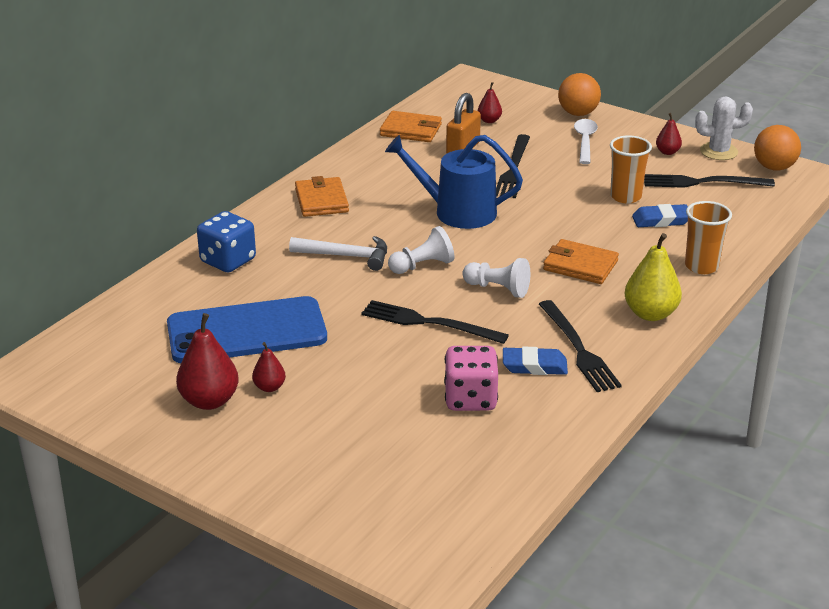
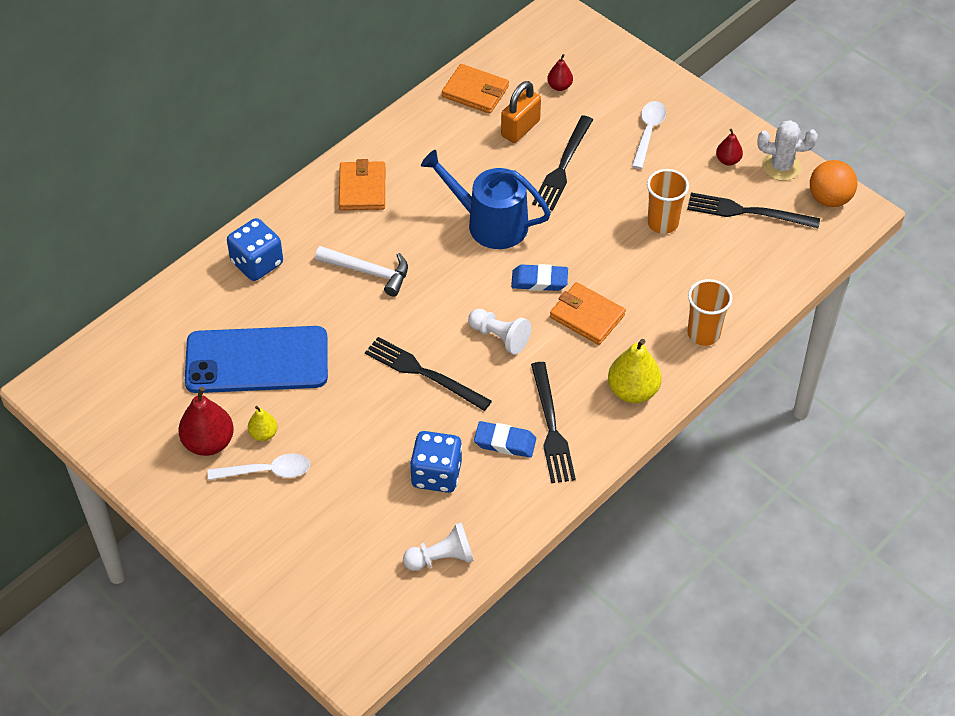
camera: 10 degrees right, 20 degrees up
red pear [252,342,286,392] -> yellow pear [248,406,278,441]
white pawn [388,226,454,274] -> white pawn moved to [403,522,474,571]
pink dice [444,346,498,411] -> blue dice [410,431,462,493]
orange ball [558,73,601,116] -> none
blue eraser [632,204,688,227] -> blue eraser moved to [511,264,568,291]
none -> white spoon [208,453,310,480]

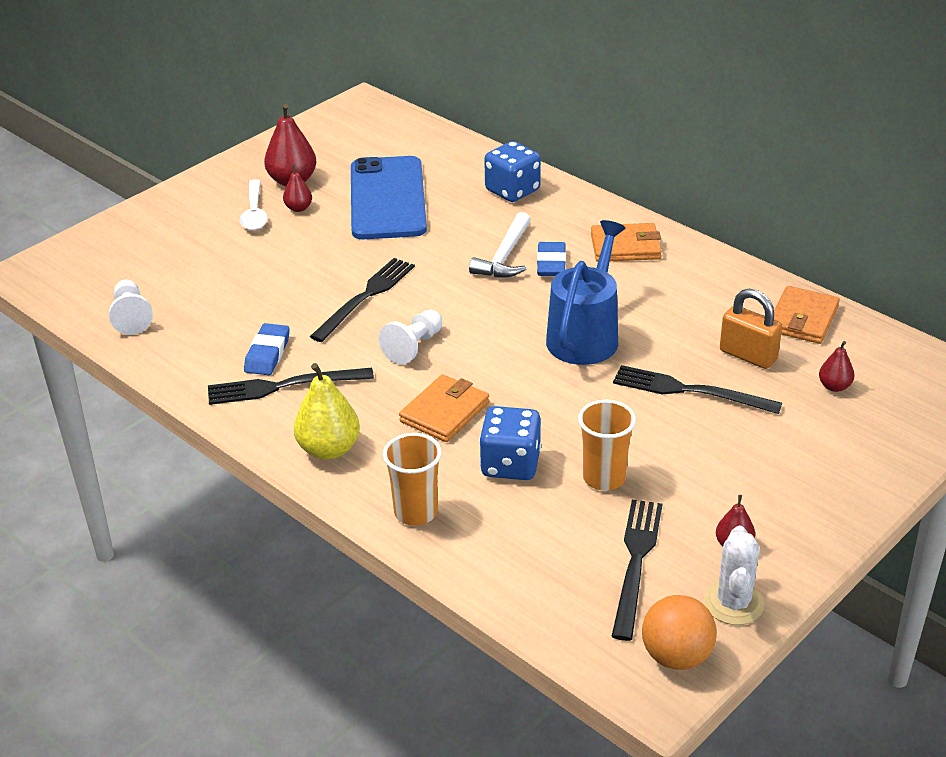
camera: 90 degrees right, 15 degrees down
yellow pear [248,406,278,441] -> red pear [283,165,312,212]
blue dice [410,431,462,493] -> blue dice moved to [479,406,541,480]
blue eraser [511,264,568,291] -> blue eraser moved to [537,242,566,276]
white spoon [632,101,666,169] -> none

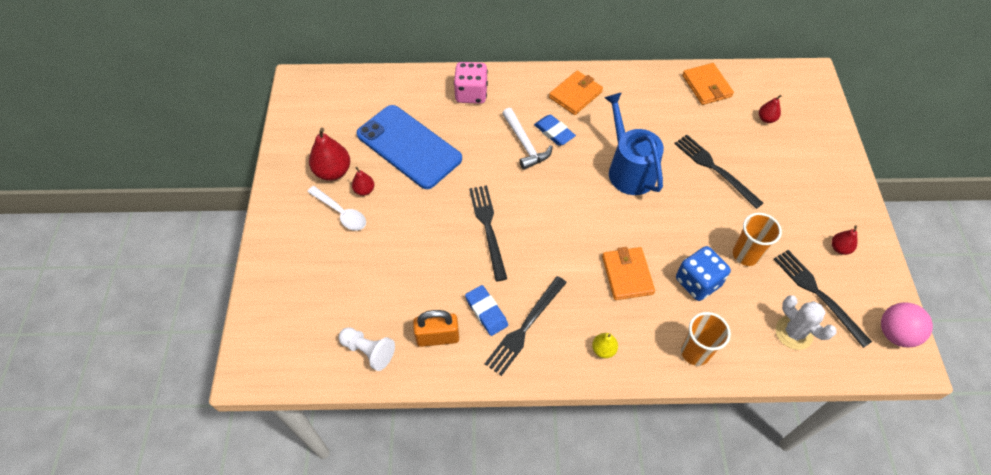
camera: 45 degrees left, 20 degrees up
yellow pear [294,363,360,459] -> yellow pear [592,333,618,358], size x0.55
white pawn [378,310,442,365] -> none
blue dice [484,141,541,202] -> pink dice [454,62,488,104]
black fork [613,365,782,414] -> black fork turned 75 degrees clockwise [674,135,763,209]
orange ball [642,595,717,670] -> pink ball [881,302,933,347]
white cactus [704,526,765,625] -> white cactus moved to [776,295,837,350]
orange padlock [720,289,782,369] -> orange padlock moved to [413,310,459,347]

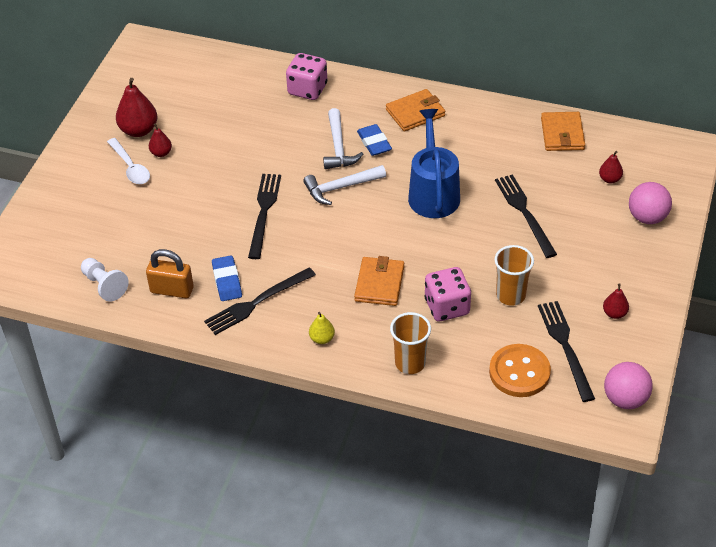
camera: 20 degrees right, 10 degrees down
blue phone [356,105,462,189] -> none
blue dice [676,246,731,301] -> pink dice [425,267,471,321]
white cactus [776,295,837,350] -> orange button [489,344,551,397]
none -> white hammer [303,165,386,205]
none -> pink ball [629,182,672,224]

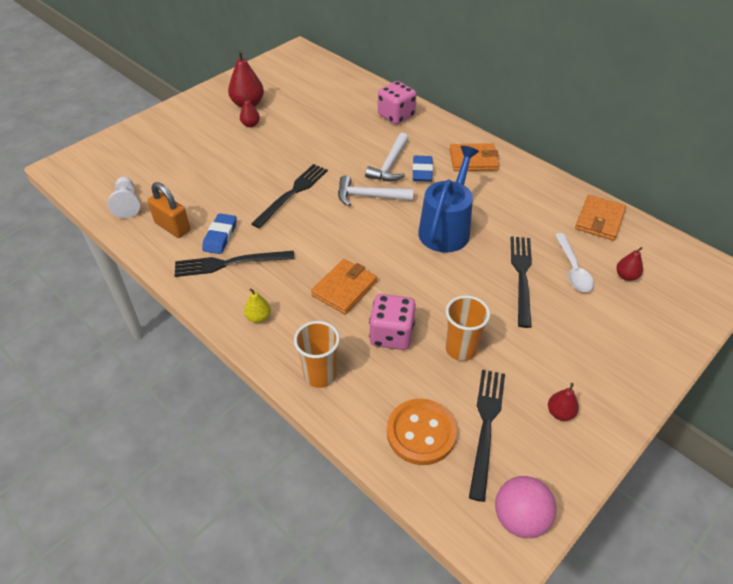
camera: 25 degrees right, 0 degrees up
white spoon [107,138,150,184] -> white spoon moved to [555,233,594,292]
pink ball [629,182,672,224] -> none

